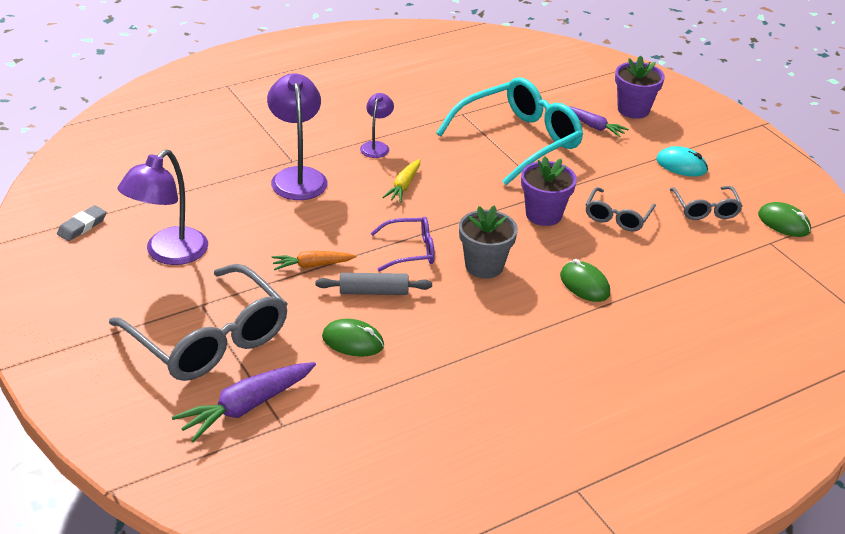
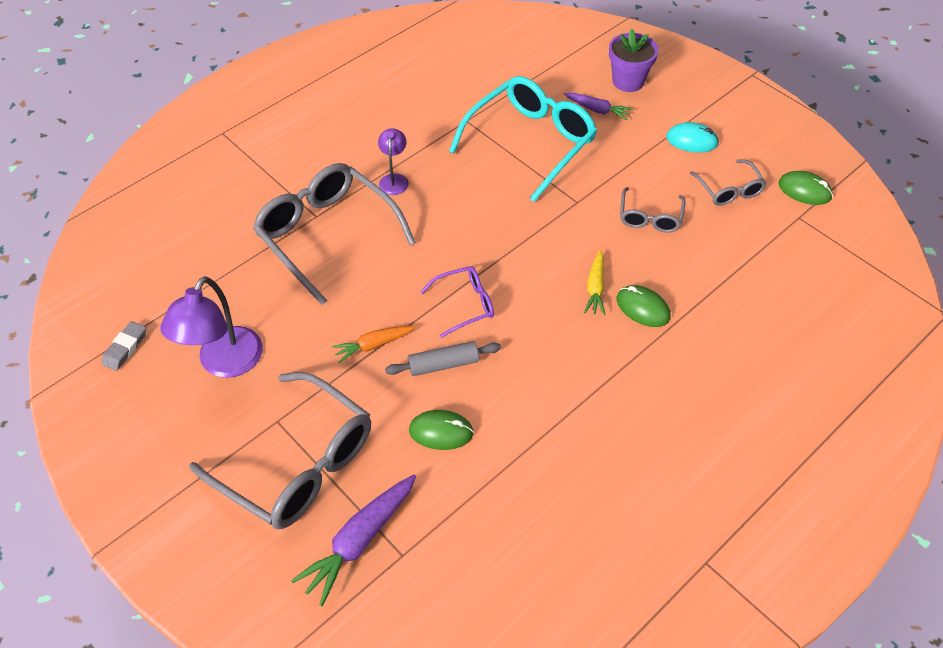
camera: 10 degrees left, 15 degrees up
purple lamp [267,73,328,200] -> grey glasses [253,163,416,305]
yellow carrot [382,159,420,203] -> yellow carrot moved to [584,250,605,315]
grey flower pot [459,205,518,279] -> none
purple flower pot [521,156,577,226] -> none

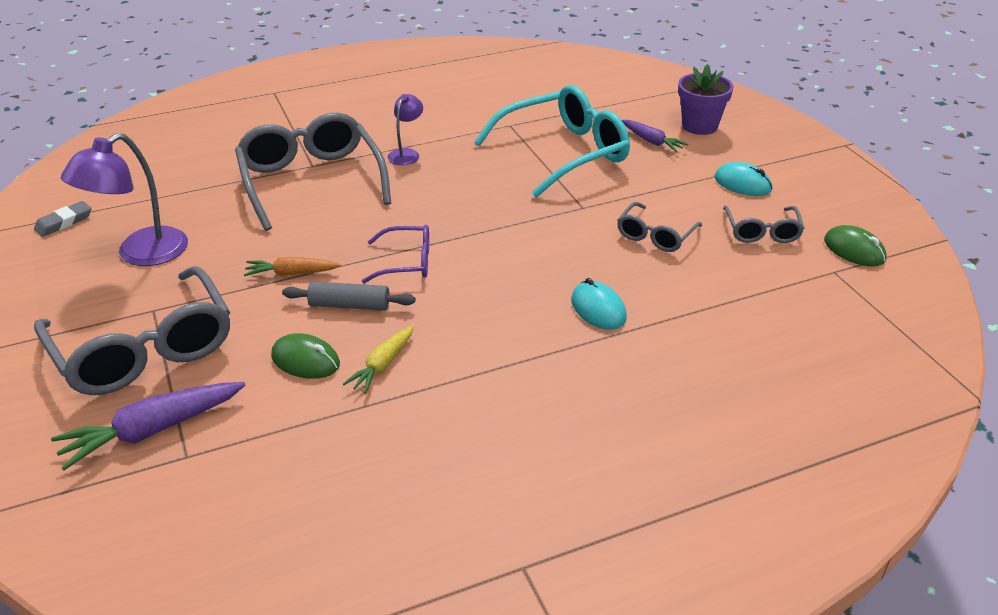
camera: 20 degrees right, 15 degrees down
yellow carrot [584,250,605,315] -> yellow carrot moved to [343,325,414,394]
green mouse [616,285,670,327] -> turquoise mouse [571,278,627,330]

